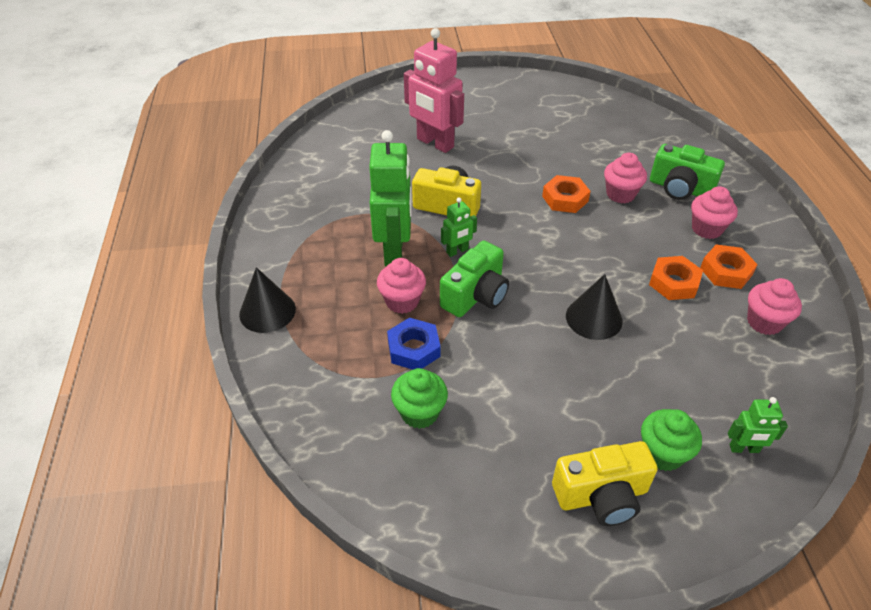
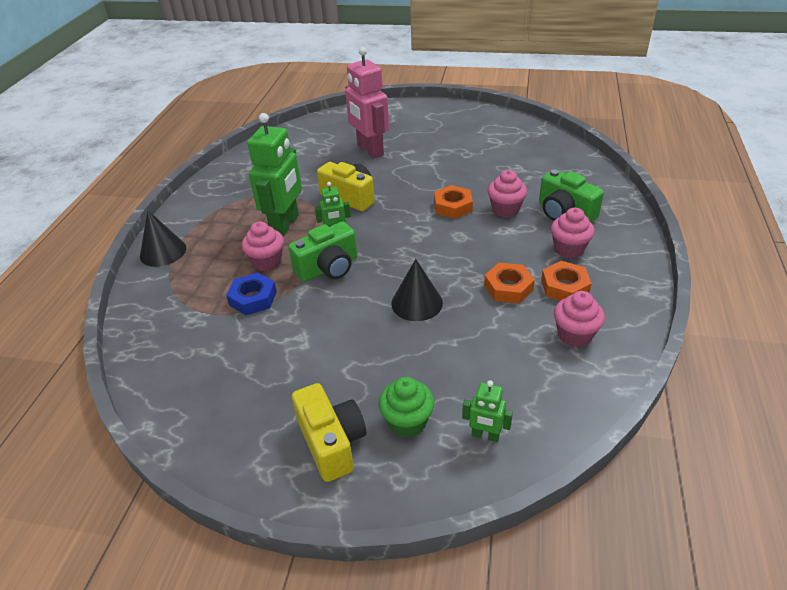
camera: 20 degrees right, 5 degrees down
green cupcake [391,368,448,429] -> none
yellow camera [552,441,658,526] -> yellow camera turned 120 degrees counterclockwise [292,383,366,482]

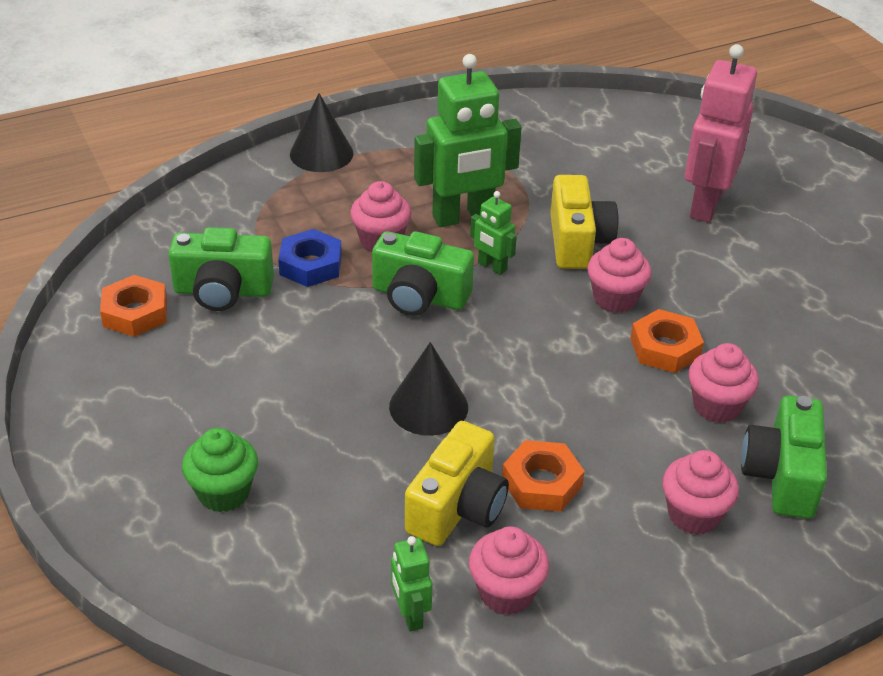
camera: 50 degrees right, 0 degrees up
yellow camera [292,383,366,482] -> yellow camera moved to [405,421,509,546]
green robot [462,380,513,442] -> green robot moved to [391,536,432,632]
orange nut [541,261,592,301] -> orange nut moved to [100,275,167,337]
none -> green camera [168,227,274,311]
none -> pink cupcake [587,238,651,313]

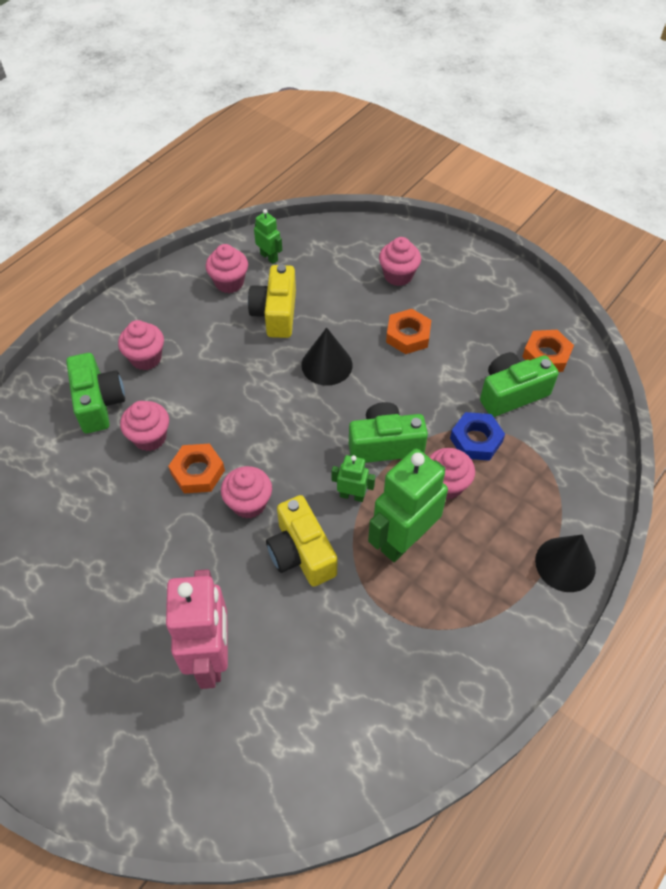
camera: 155 degrees right, 15 degrees up
green cupcake [182,428,258,512] -> pink cupcake [379,237,421,286]
orange nut [502,440,585,512] -> orange nut moved to [386,309,431,354]

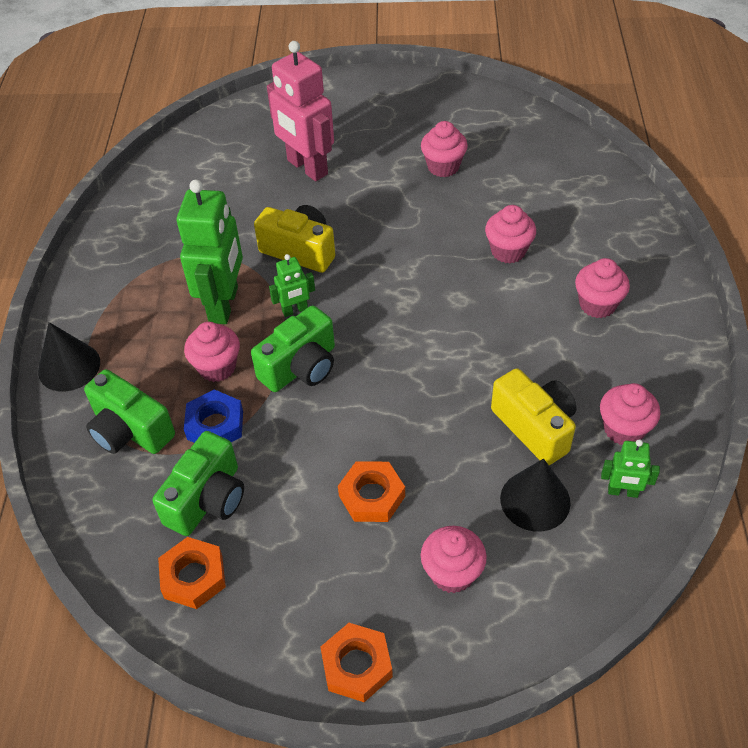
camera: 145 degrees right, 5 degrees down
green camera [66,353,125,433] -> green camera moved to [84,369,175,454]
orange nut [168,444,225,493] -> orange nut moved to [320,623,393,702]
pink cupcake [221,466,272,519] -> pink cupcake moved to [421,121,468,177]
black cone [301,327,352,386] -> black cone moved to [500,458,571,532]

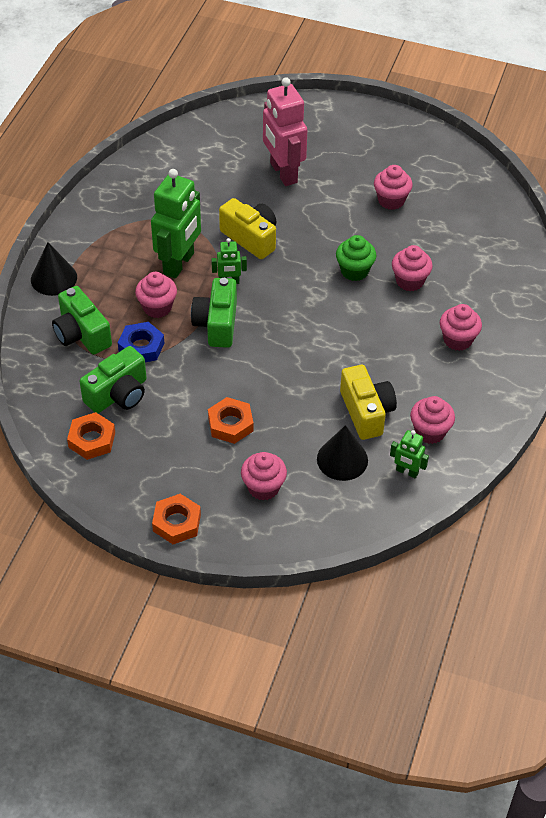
camera: 15 degrees right, 0 degrees up
green camera [251,305,335,392] -> green camera turned 120 degrees clockwise [191,278,237,348]
none -> green cupcake [336,235,376,281]

